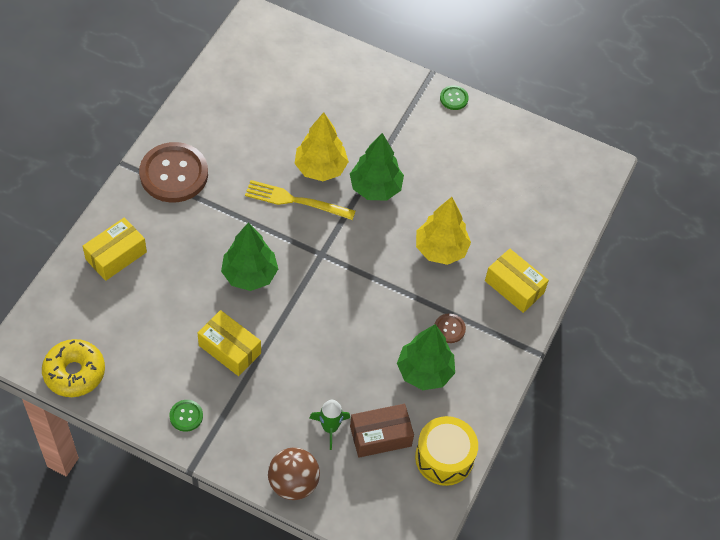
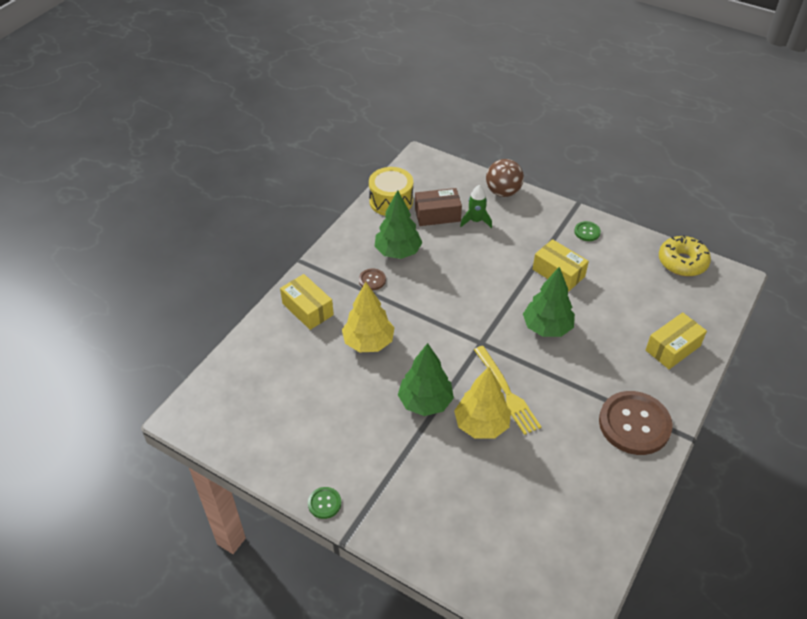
camera: 170 degrees left, 10 degrees down
yellow fork [245,180,355,220] -> yellow fork turned 45 degrees clockwise [474,346,541,435]

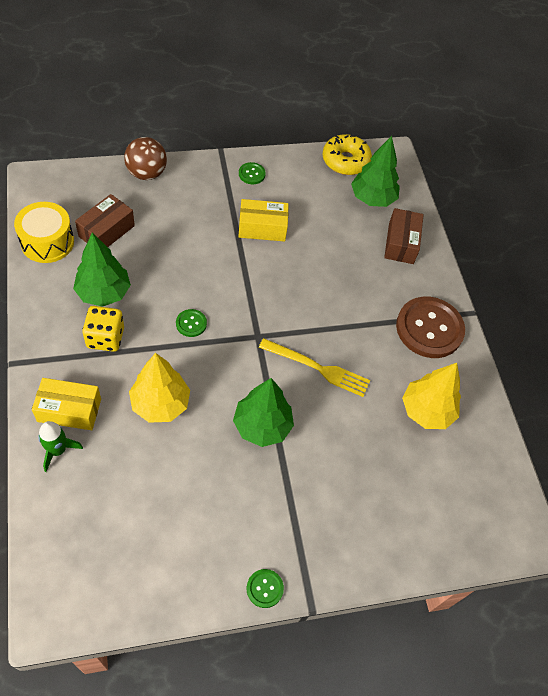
camera: 50 degrees left, 10 degrees up
brown button [359,268,386,290] -> yellow dice [82,306,124,352]
yellow tree [454,367,511,439] -> yellow tree moved to [402,363,461,429]
green rocket [460,185,492,228] -> green rocket moved to [38,421,83,472]
green tree [523,267,575,337] -> green tree moved to [351,136,400,207]
yellow box [646,312,707,369] -> brown box [384,208,424,264]
none -> green button [176,309,207,337]

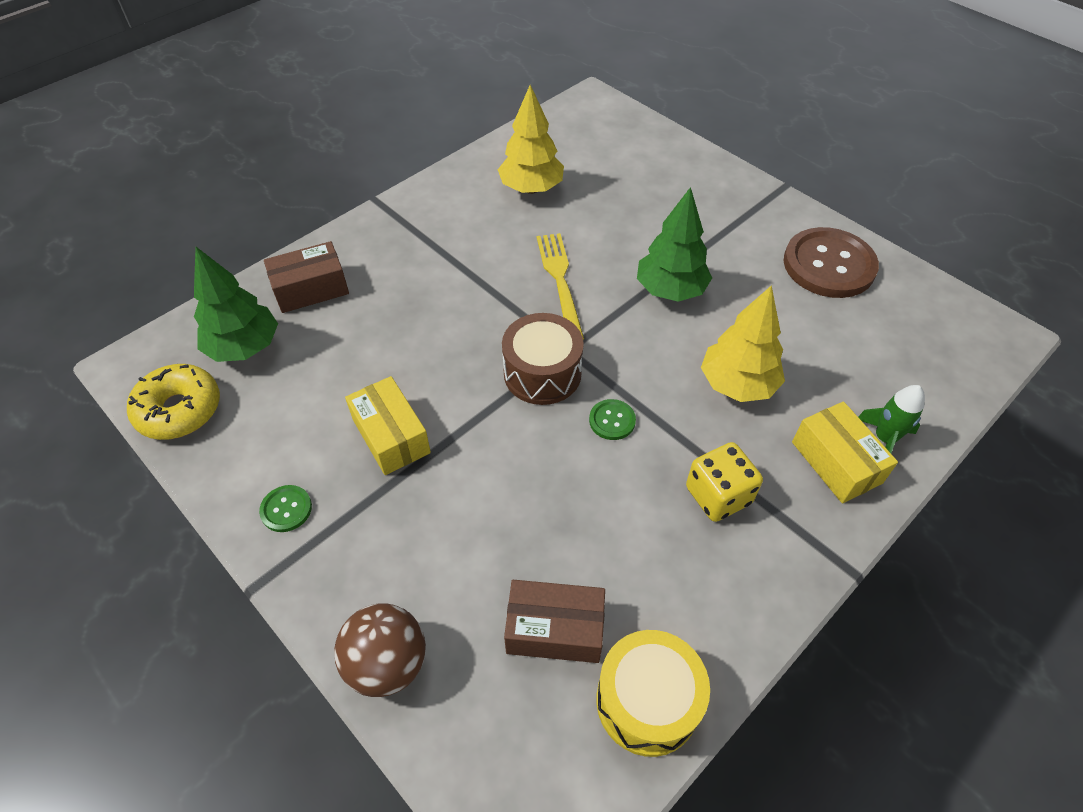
camera: 115 degrees left, 5 degrees down
green tree [73,232,131,307] -> none
green button [247,569,284,608] -> none
brown button [396,297,465,358] -> brown button moved to [784,227,879,298]
none -> brown drum [502,313,584,405]

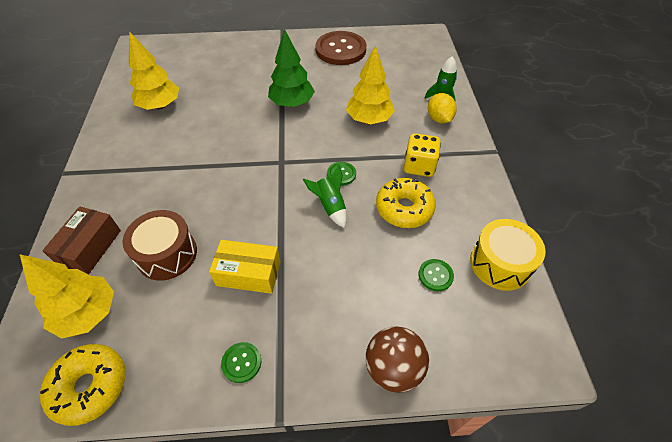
camera: 50 degrees left, 0 degrees up
green tree [194,247,278,362] -> yellow tree [20,254,114,339]
brown drum [502,313,584,405] -> brown drum moved to [123,210,197,281]
brown box [504,580,605,663] -> green button [419,259,454,291]
yellow fork [537,233,584,339] -> none
yellow box [792,401,898,503] -> yellow lemon [428,93,457,124]
none -> green rocket [303,165,347,228]
none -> yellow donut [376,178,436,228]

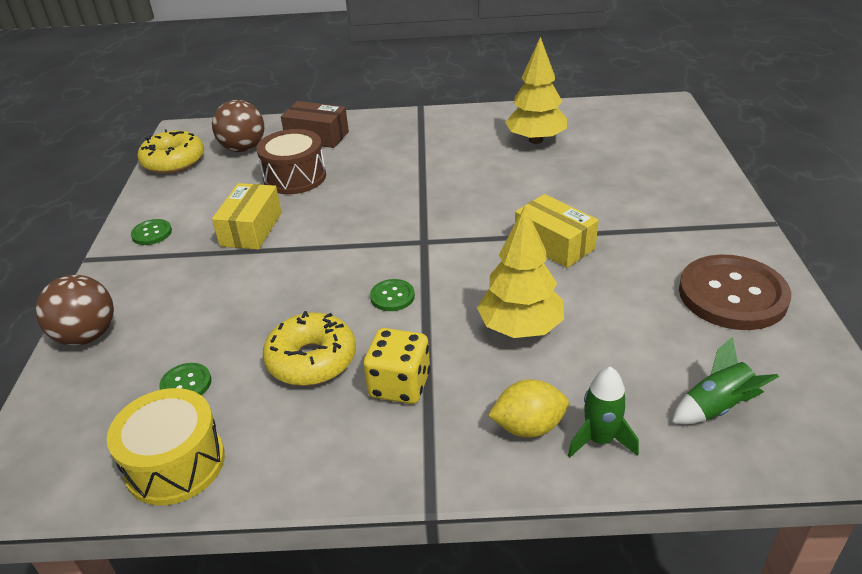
camera: 95 degrees right, 15 degrees down
yellow tree [20,254,114,339] -> brown ball [212,100,264,152]
green tree [268,29,315,107] -> yellow box [515,194,599,268]
green rocket [303,165,347,228] -> green rocket moved to [672,336,779,424]

